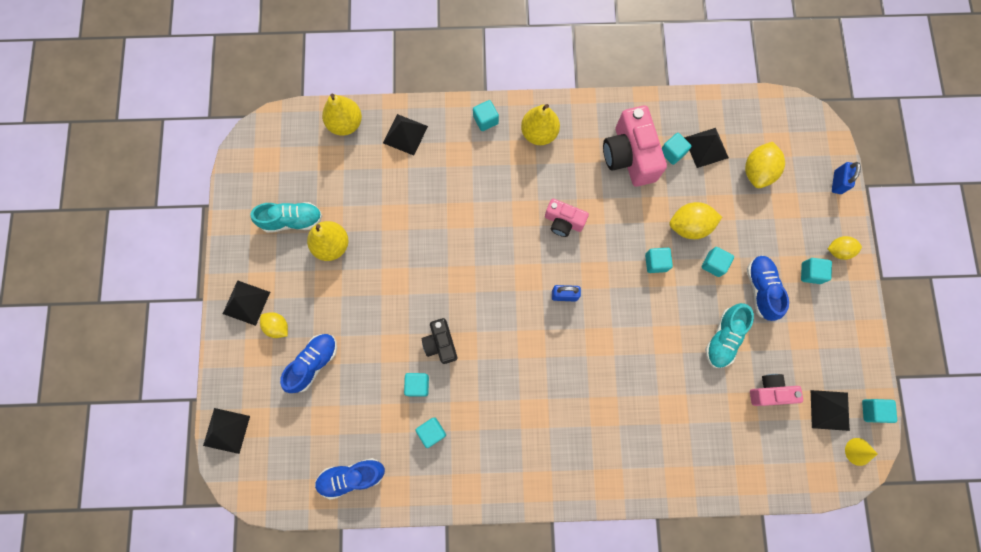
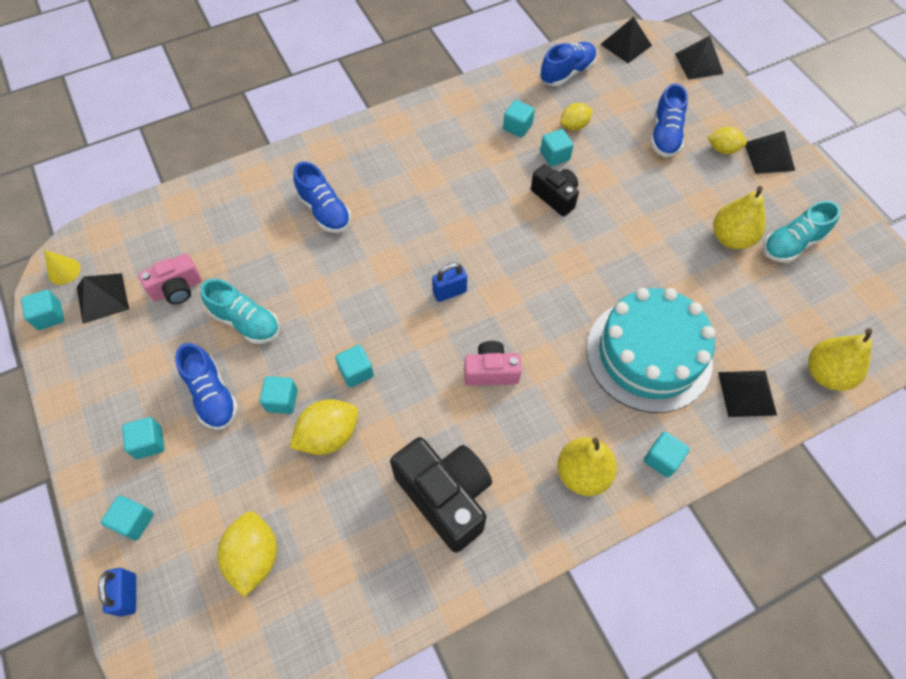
camera: 155 degrees right, 15 degrees down
pink camera [603,105,667,187] -> black camera [390,437,492,552]
turquoise cube [662,133,691,165] -> turquoise cube moved to [101,495,154,541]
black pyramid [684,128,729,168] -> black pyramid moved to [600,17,652,63]
turquoise shoe [705,303,754,368] -> turquoise shoe turned 120 degrees clockwise [200,279,279,344]
yellow lemon [828,236,862,260] -> yellow lemon moved to [560,103,593,130]
none -> blue shoe [293,162,351,233]
none -> turquoise cake [586,288,715,413]

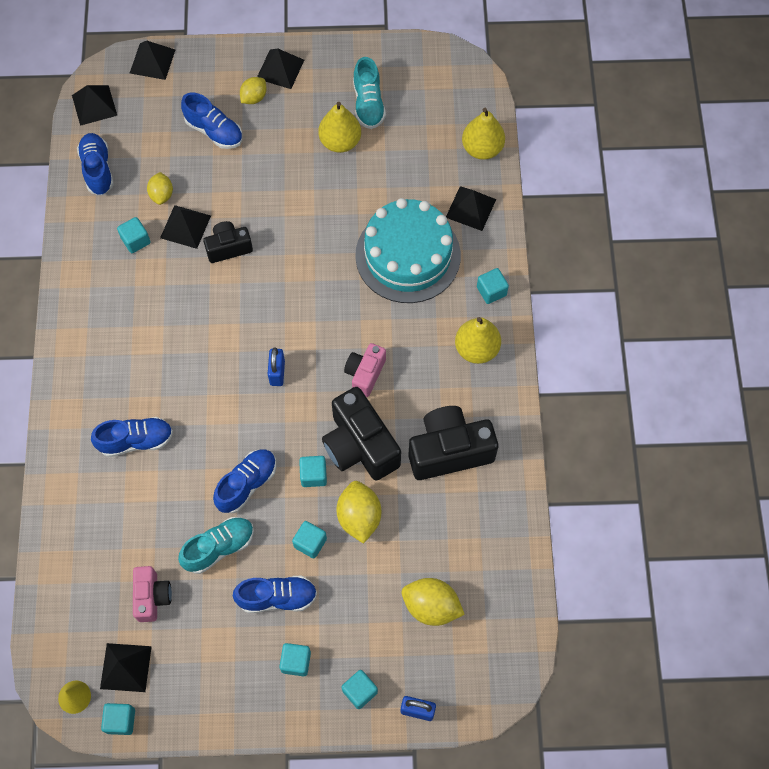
camera: 65 degrees left, 5 degrees up
turquoise cube [540,129,574,166] -> black pyramid [160,205,211,249]
none -> blue shoe [213,449,276,513]
none -> black camera [322,387,401,481]

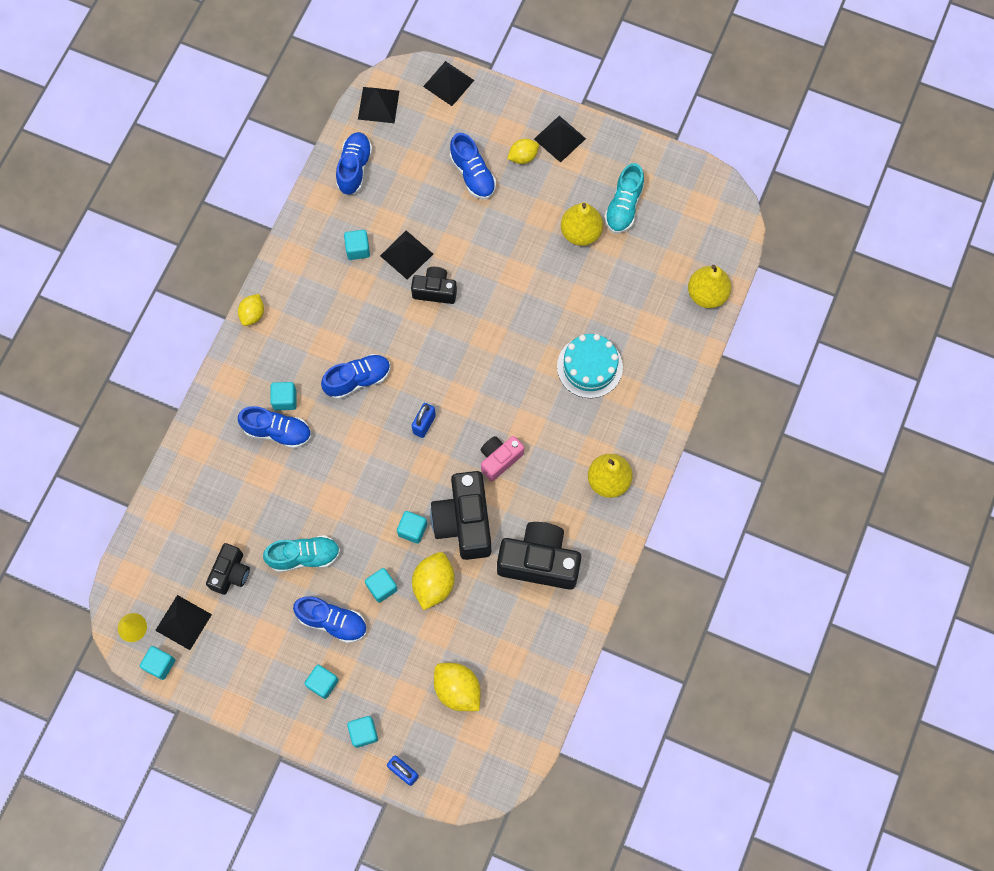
camera: 25 degrees right, 5 degrees up
pink camera [133,566,172,622] -> black camera [206,543,250,595]
yellow lemon [147,172,173,205] -> yellow lemon moved to [238,294,264,326]
blue shoe [213,449,276,513] -> blue shoe moved to [321,354,390,399]
turquoise cake [355,198,461,303] -> turquoise cake [557,334,623,398], size x0.64
black pyramid [446,186,496,231] -> none
turquoise cube [477,268,509,304] -> turquoise cube moved to [270,382,296,410]

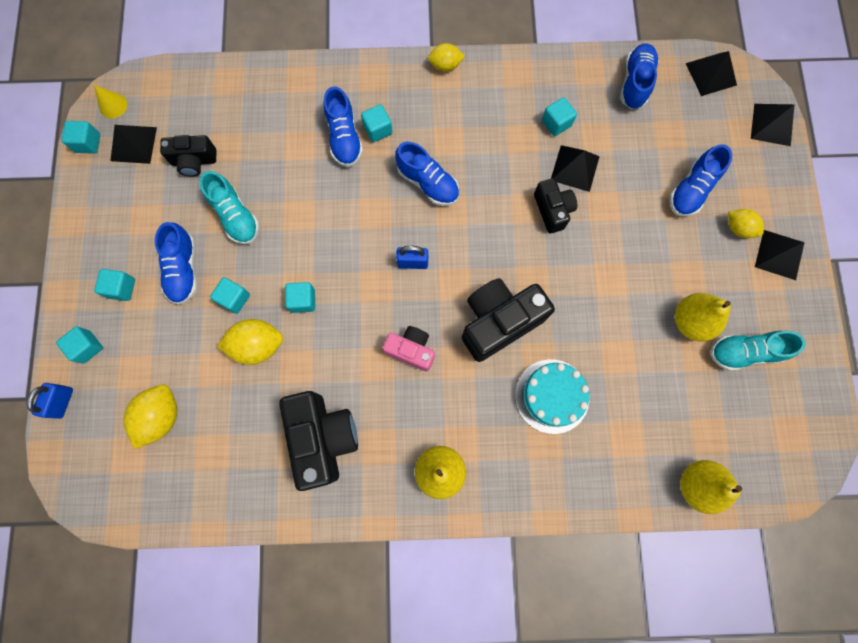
camera: 65 degrees right, 5 degrees up
blue shoe [336,132,372,195] -> blue shoe turned 60 degrees counterclockwise [620,44,659,109]
black camera [430,471,491,560] -> black camera moved to [462,278,555,362]

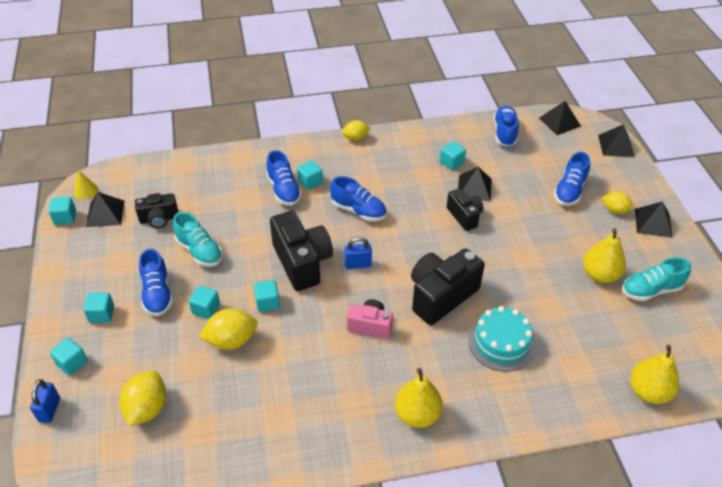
camera: 10 degrees left, 30 degrees down
black camera [279,391,358,491] -> black camera moved to [270,211,333,291]

